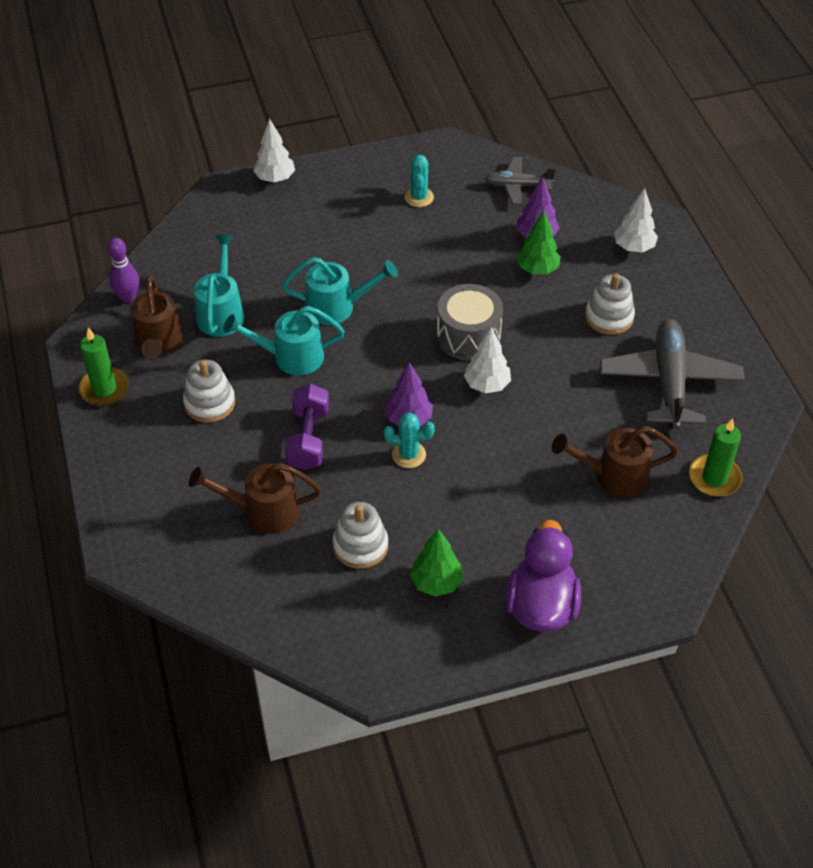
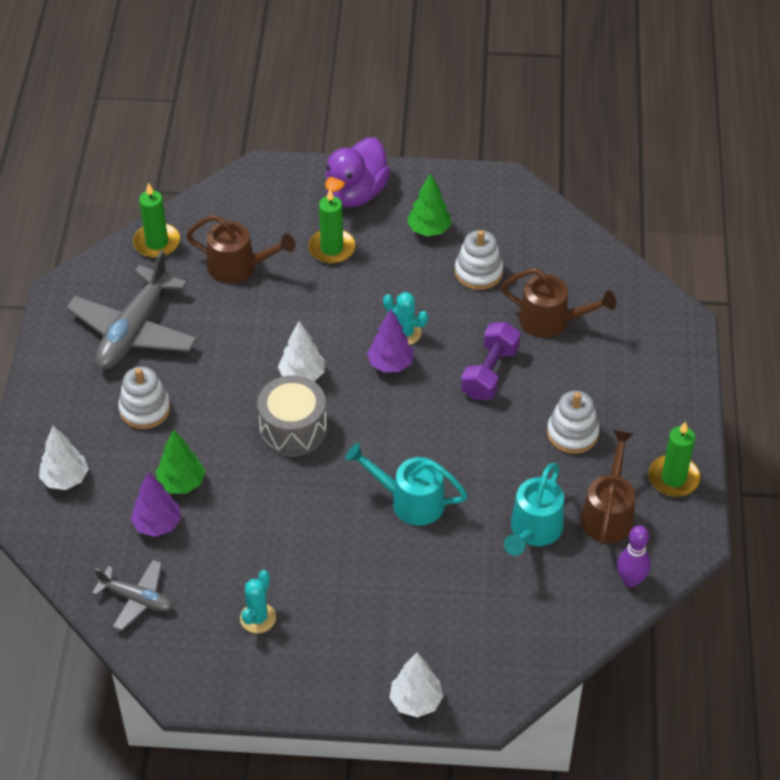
camera: 160 degrees left, 0 degrees up
turquoise watering can [223,306,345,375] -> none
none -> green candle [308,189,356,264]

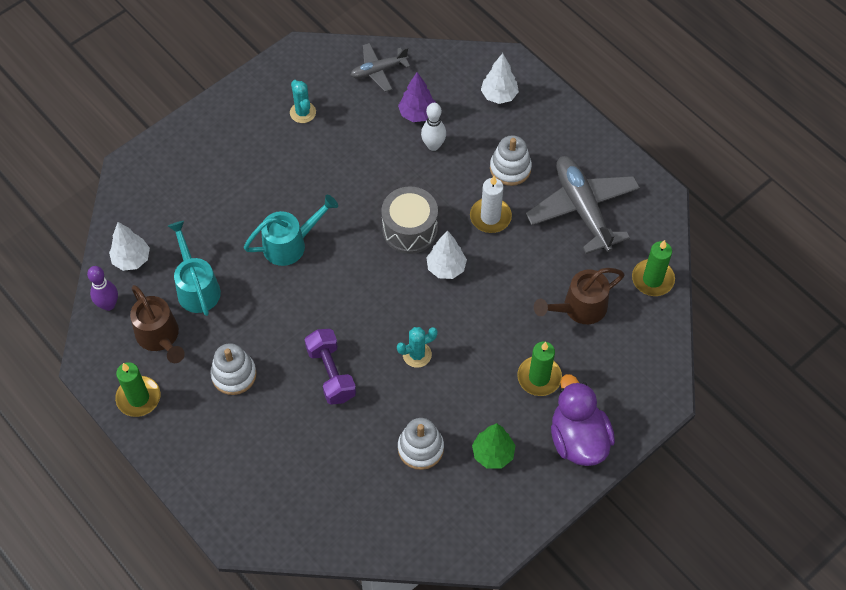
camera: 135 degrees right, 10 degrees up
green tree [156,429,205,494] -> white bowling pin [421,103,446,151]
purple tree [367,309,414,373] -> none
white tree [390,652,443,717] -> white tree moved to [109,222,150,271]
brown watering can [501,268,616,338] -> none
none -> white candle [470,176,512,233]

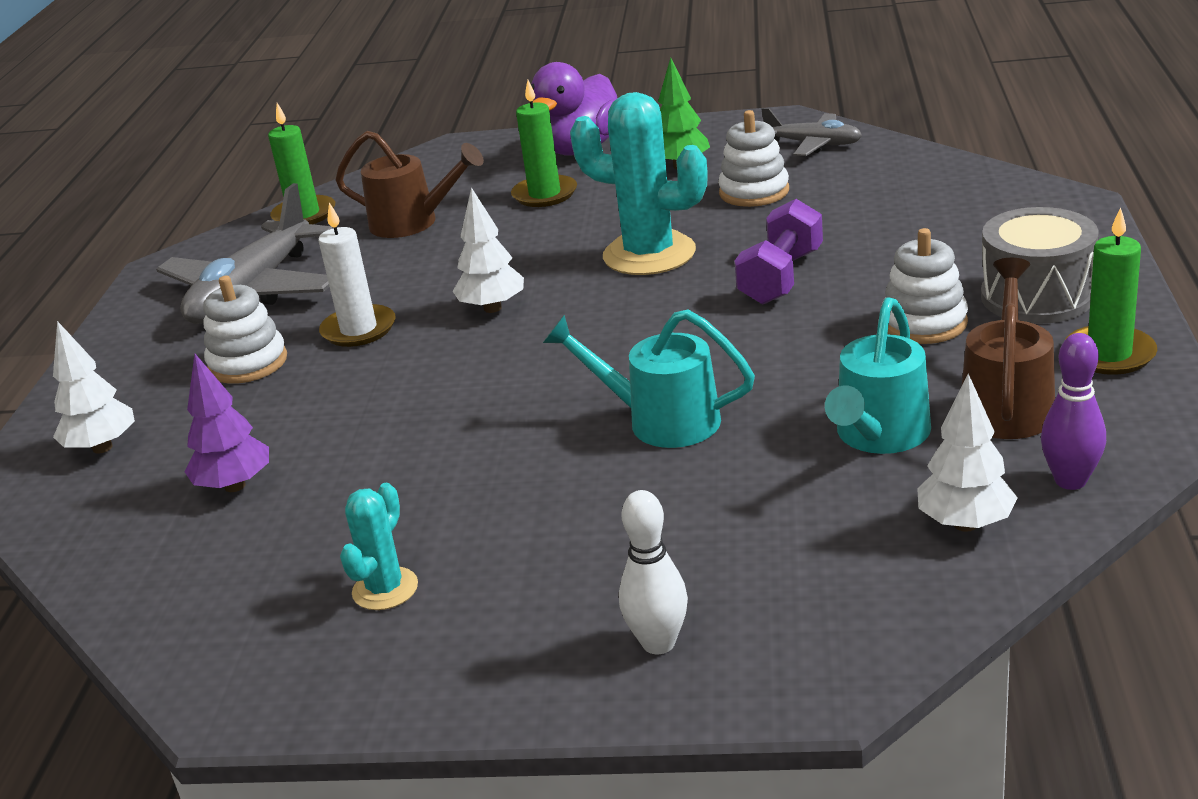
camera: 130 degrees left, 30 degrees down
grey plane [351,43,410,92] -> grey plane moved to [761,108,862,156]
grey drum [381,186,438,254] -> grey drum moved to [981,207,1099,324]
turquoise cactus [397,327,438,368] -> turquoise cactus [570,92,708,275], size x1.93
white bowling pin [421,103,446,151] -> white bowling pin moved to [619,490,688,654]

